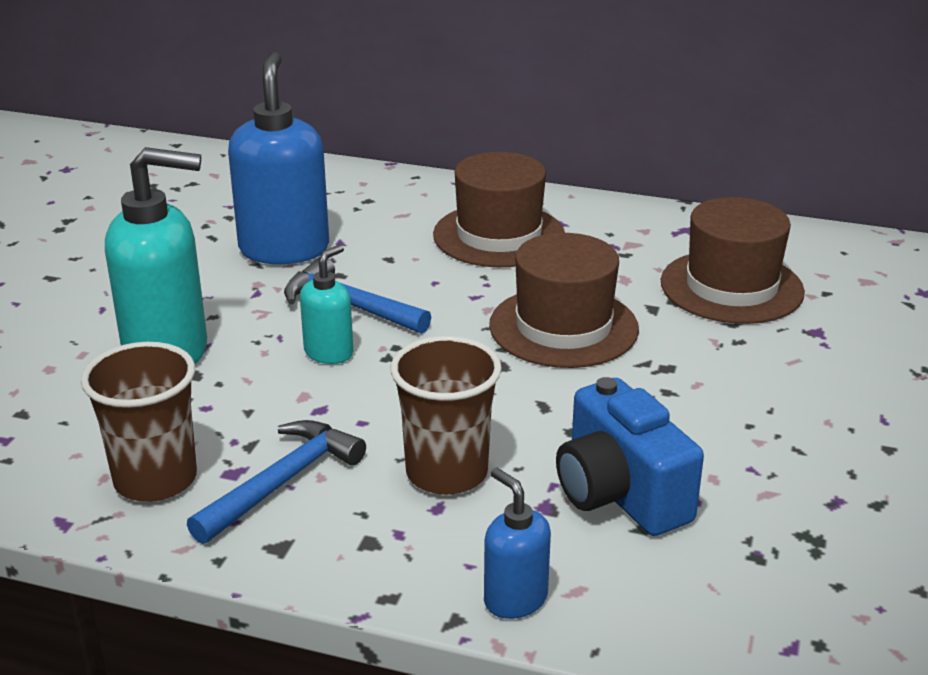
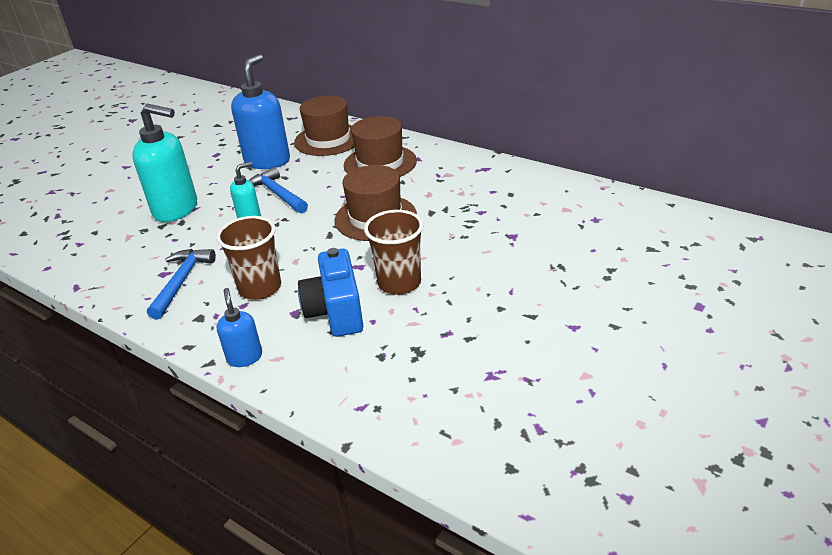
camera: 20 degrees right, 5 degrees up
brown cup [81,342,197,502] -> brown cup moved to [364,210,424,295]
blue hammer [187,420,366,544] -> blue hammer turned 45 degrees counterclockwise [147,249,216,319]
brown hat [661,197,805,324] -> brown hat moved to [294,96,354,156]

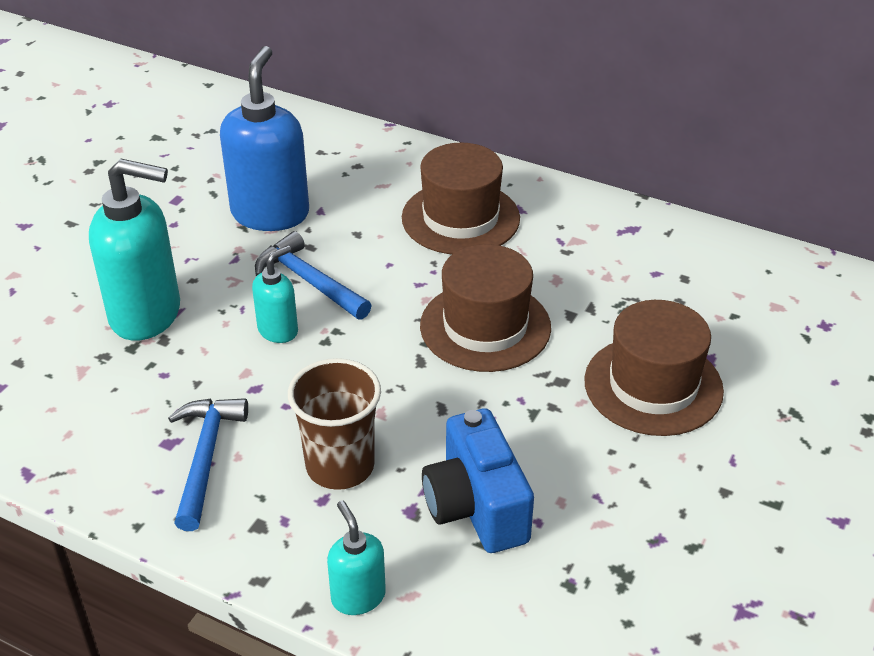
camera: 10 degrees left, 5 degrees up
blue soap dispenser [217,288,262,367] -> turquoise soap dispenser [327,500,386,615]
brown hat [294,96,354,156] -> brown hat moved to [584,300,724,436]
brown cup [364,210,424,295] -> none

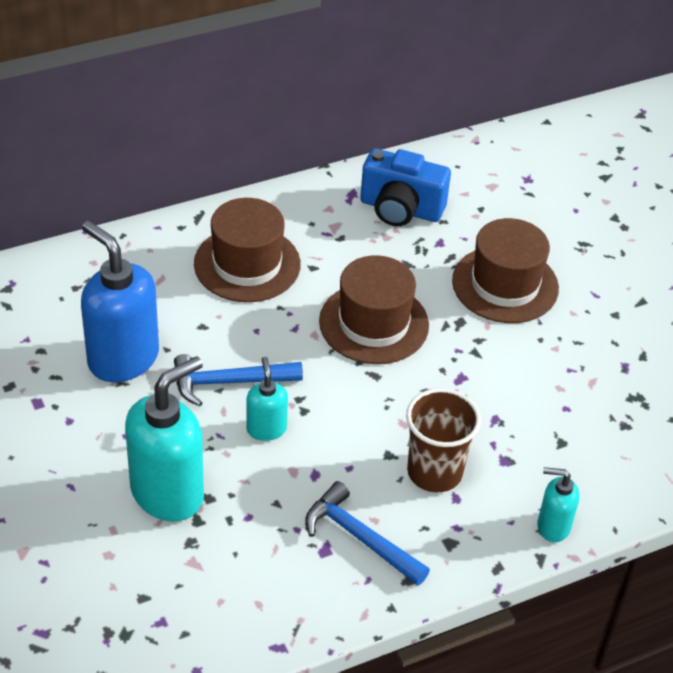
camera: 55 degrees left, 5 degrees up
blue camera [422,408,534,553] -> blue camera moved to [360,148,451,226]

